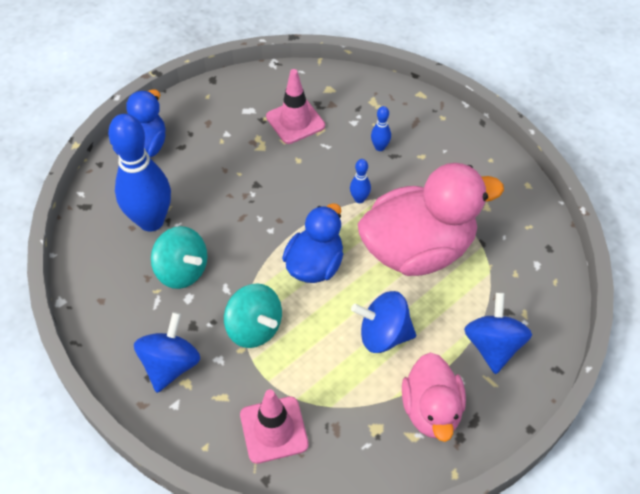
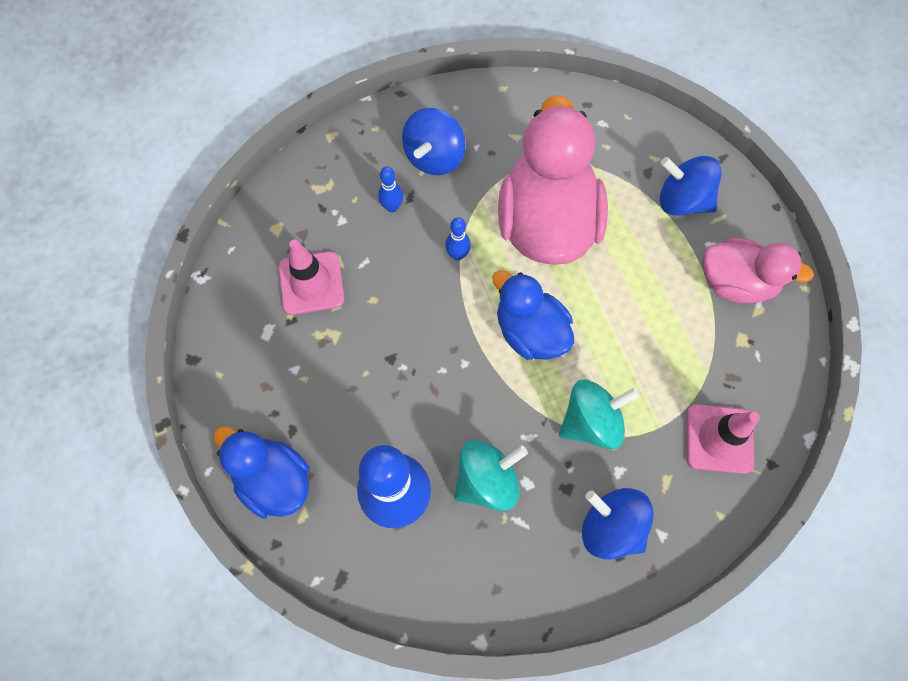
camera: 70 degrees left, 15 degrees up
blue spinning top [351,291,416,353] -> blue spinning top moved to [402,108,465,175]

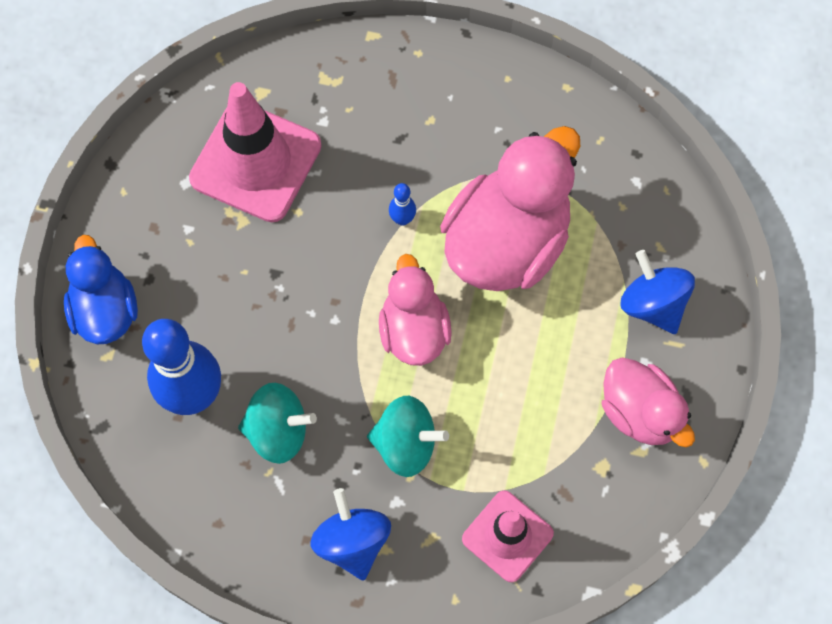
camera: 35 degrees right, 0 degrees up
pink traffic cone [278,240,345,315] -> pink traffic cone [189,82,321,223], size x1.63
blue bowling pin [378,167,403,212] -> none
blue spinning top [402,108,465,175] -> none
blue duck [492,270,574,360] -> pink duck [379,254,452,366]

